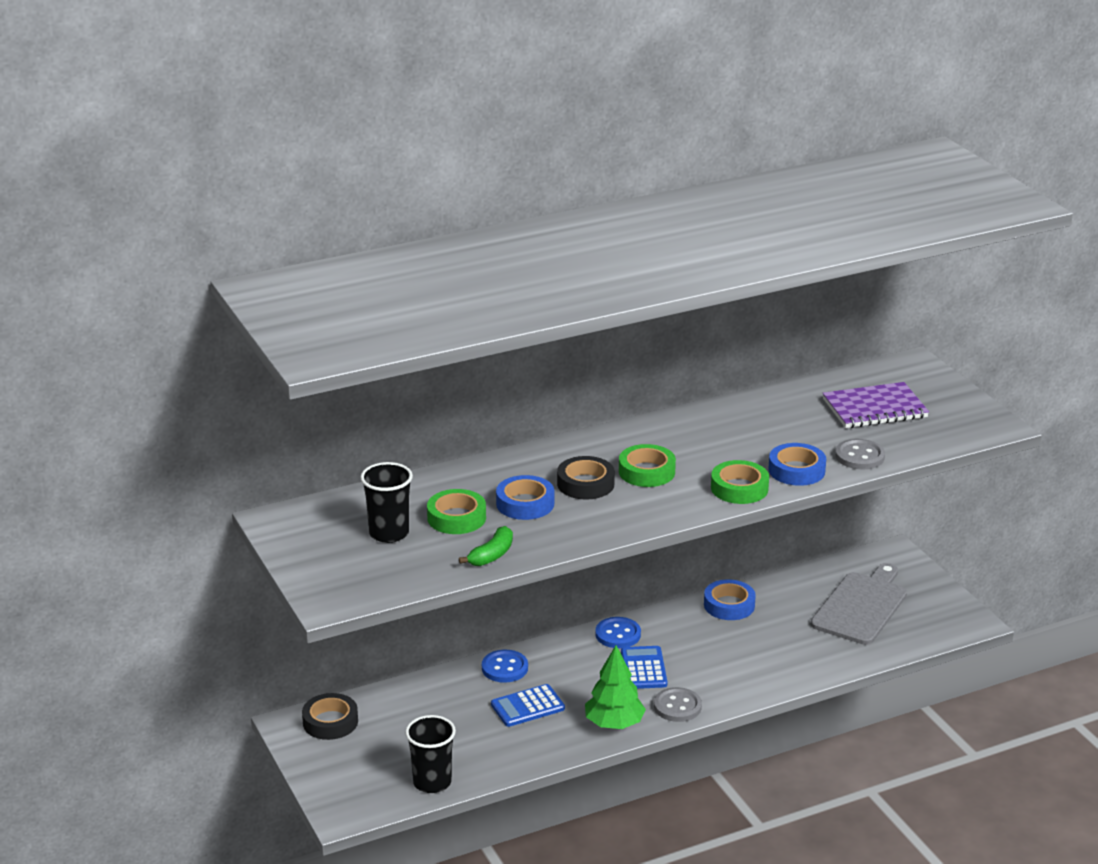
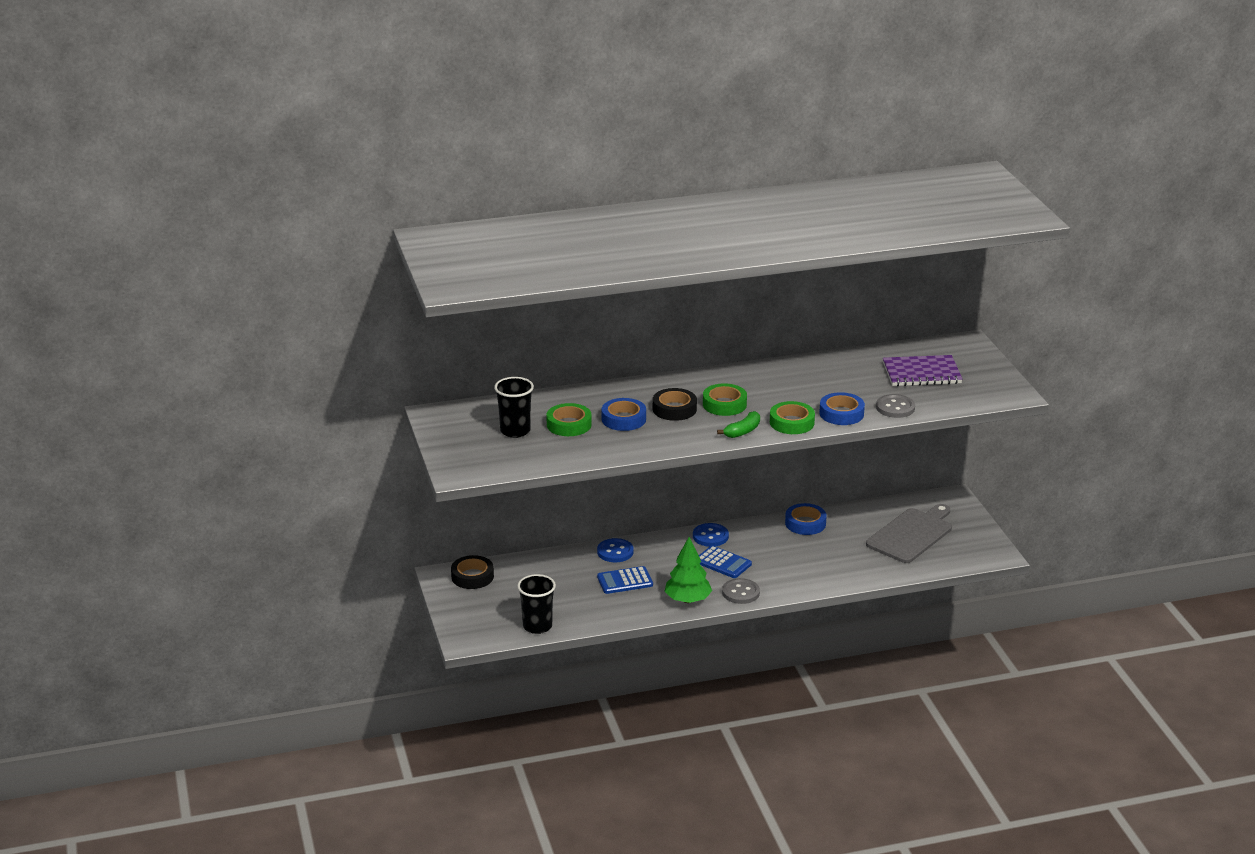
camera: 10 degrees right, 0 degrees up
green banana [459,526,513,566] -> green banana moved to [717,411,760,438]
blue calculator [621,646,667,689] -> blue calculator turned 120 degrees clockwise [699,546,752,578]

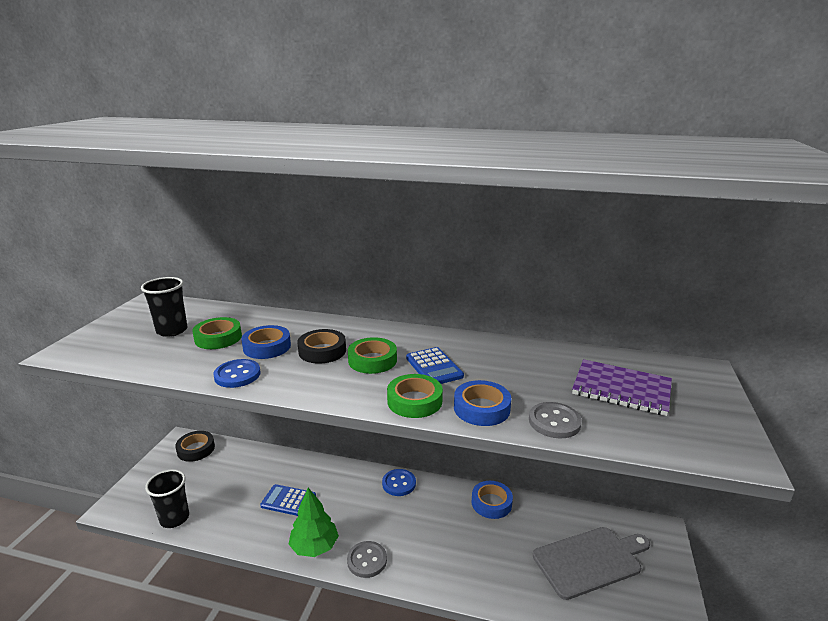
camera: 30 degrees right, 5 degrees down
blue button [597,538,634,562] -> blue button moved to [213,359,261,388]
blue calculator [699,546,752,578] -> blue calculator moved to [406,347,464,384]
green banana [717,411,760,438] -> none

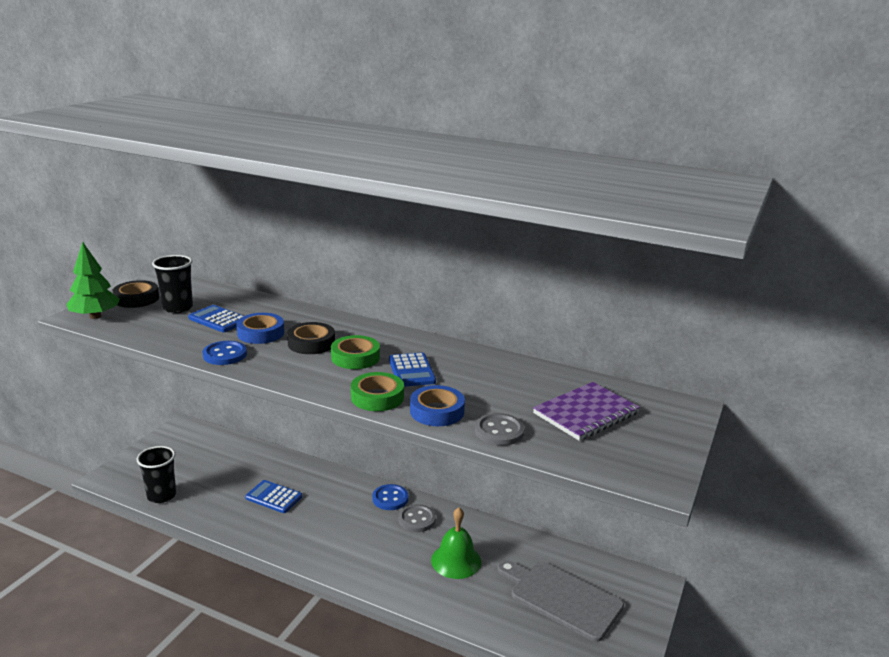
camera: 10 degrees right, 0 degrees up
black tape [175,431,215,462] -> black tape moved to [112,280,159,308]
green tape [192,317,242,349] -> blue calculator [188,305,243,332]
green tree [289,488,339,557] -> green tree moved to [66,242,120,319]
grey button [347,541,387,578] -> grey button moved to [399,504,436,532]
blue tape [472,481,513,519] -> none
grey cutting board [533,527,650,600] -> grey cutting board turned 135 degrees counterclockwise [497,560,624,642]
purple notebook [572,359,672,416] -> purple notebook turned 75 degrees counterclockwise [533,382,640,441]
none -> green bell [431,507,481,579]

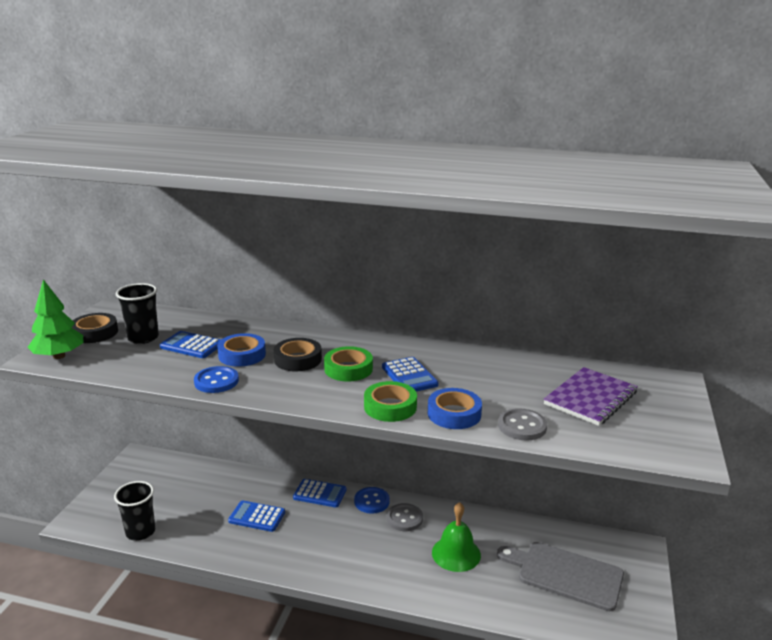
camera: 10 degrees left, 0 degrees up
none -> blue calculator [293,479,346,507]

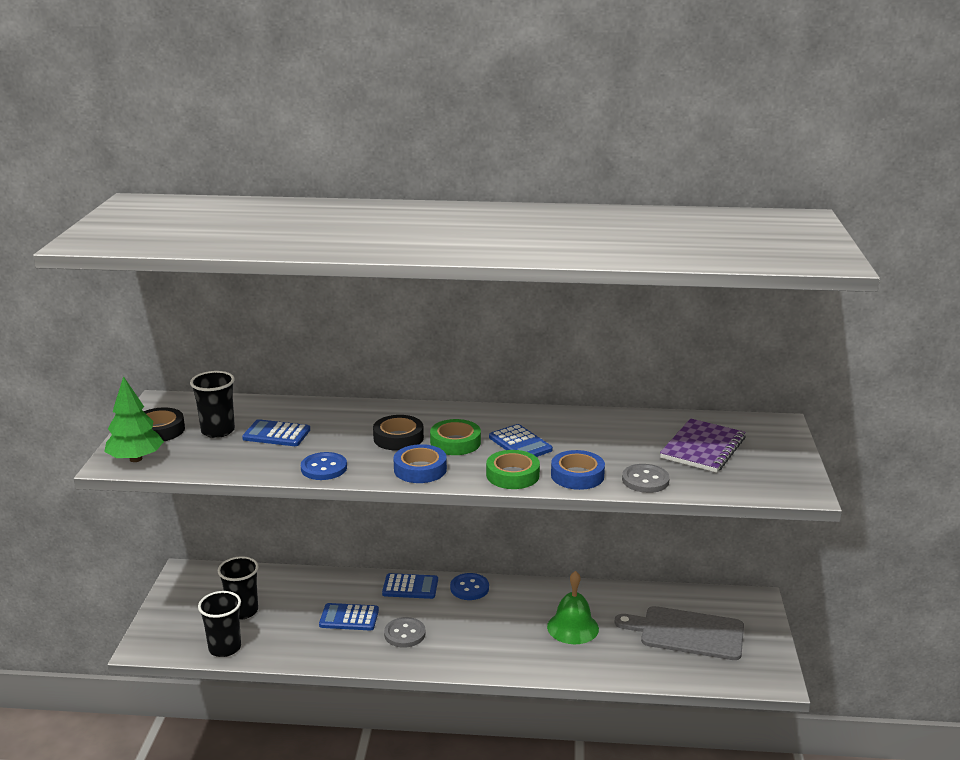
camera: 10 degrees left, 0 degrees up
blue tape [217,333,266,367] -> blue tape moved to [393,444,447,483]
grey button [387,503,423,531] -> grey button moved to [384,617,426,648]
none -> black cup [218,556,259,620]

